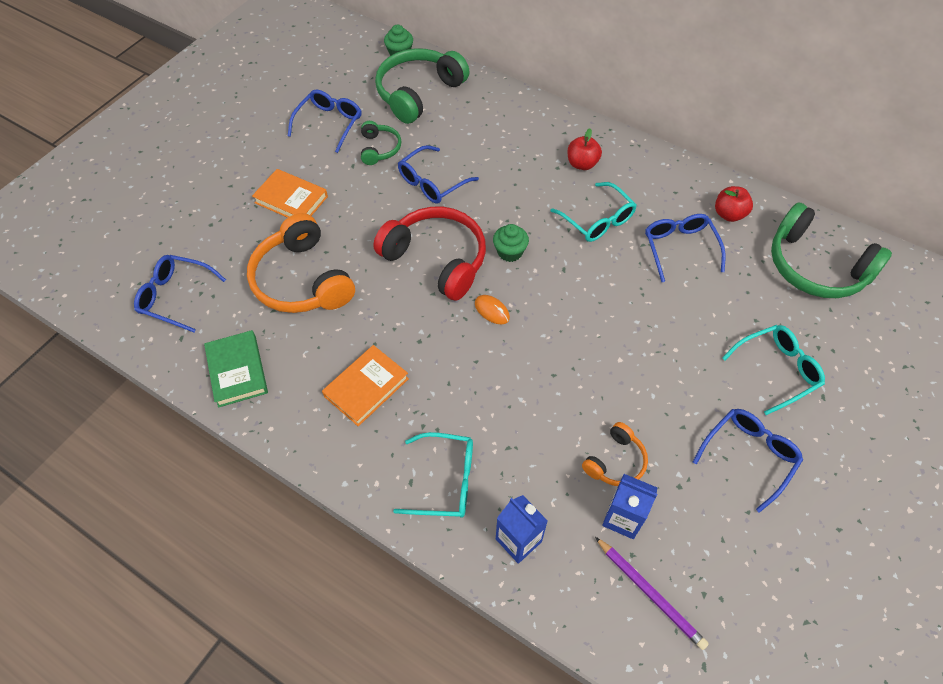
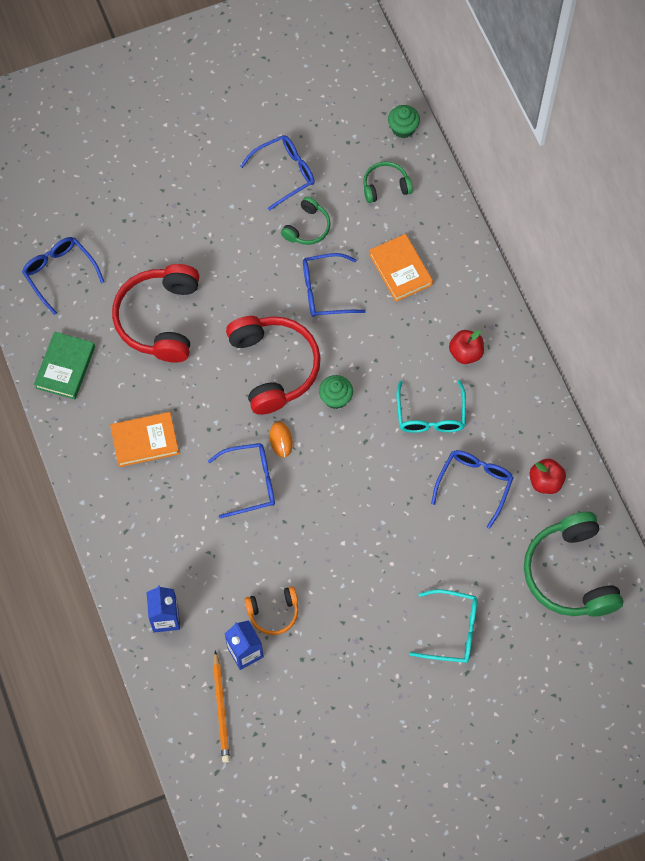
camera: 35 degrees right, 10 degrees up
orange headphones [247,213,355,313] -> red headphones [112,264,199,363]
orange book [252,169,328,218] -> orange book moved to [369,234,433,302]
green headphones [375,48,470,124] -> green headphones [363,161,413,203], size x0.51
turquoise glasses [393,432,473,518] -> none
purple pencil [595,537,709,650] -> orange pencil [213,651,230,763]
blue glasses [693,409,803,513] -> blue glasses moved to [208,443,275,518]

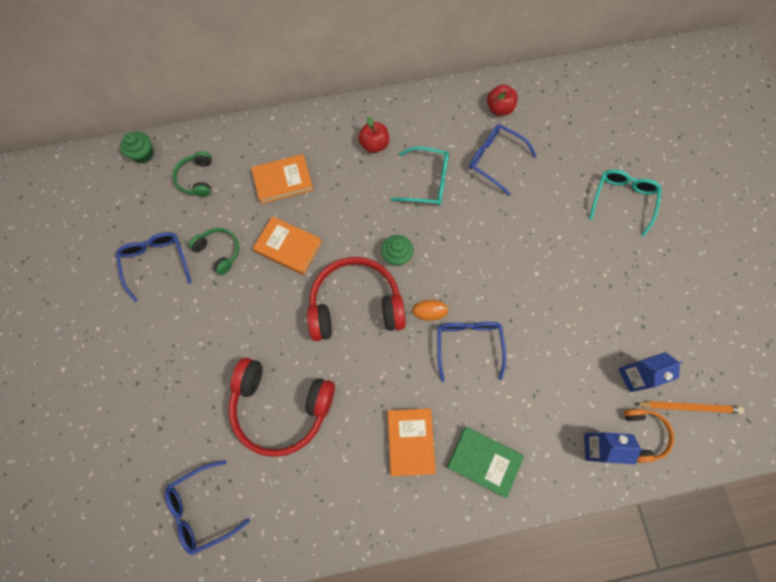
camera: 80 degrees left, 5 degrees up
green book [34,332,95,400] -> green book moved to [447,427,524,498]
orange headphones [244,586,298,635] -> orange headphones moved to [624,409,674,463]
blue glasses [303,253,366,317] -> orange book [253,216,322,275]
green headphones [524,512,623,617] -> none

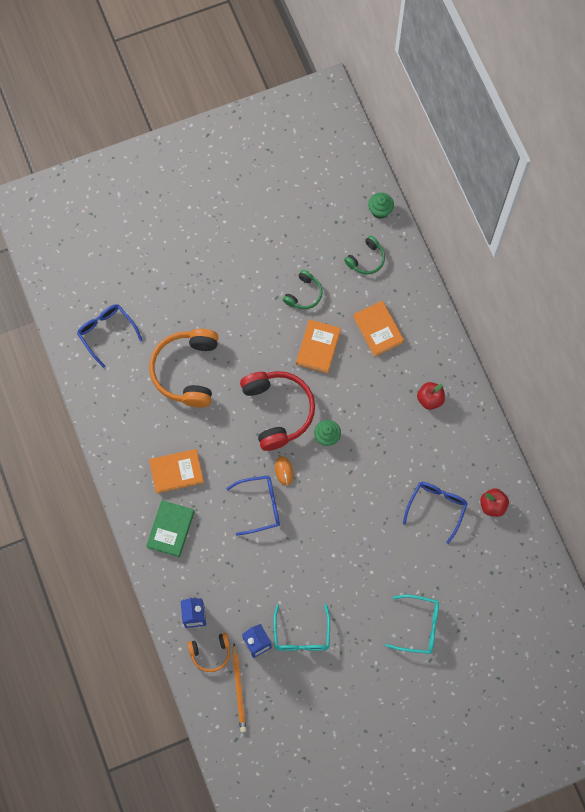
camera: 80 degrees right, 0 degrees up
blue glasses [116,232,192,302] -> none
green headphones [172,151,212,197] -> green headphones turned 150 degrees clockwise [344,236,385,274]
red headphones [228,358,335,457] -> orange headphones [150,329,218,408]
turquoise glasses [391,147,449,205] -> turquoise glasses moved to [273,604,330,651]

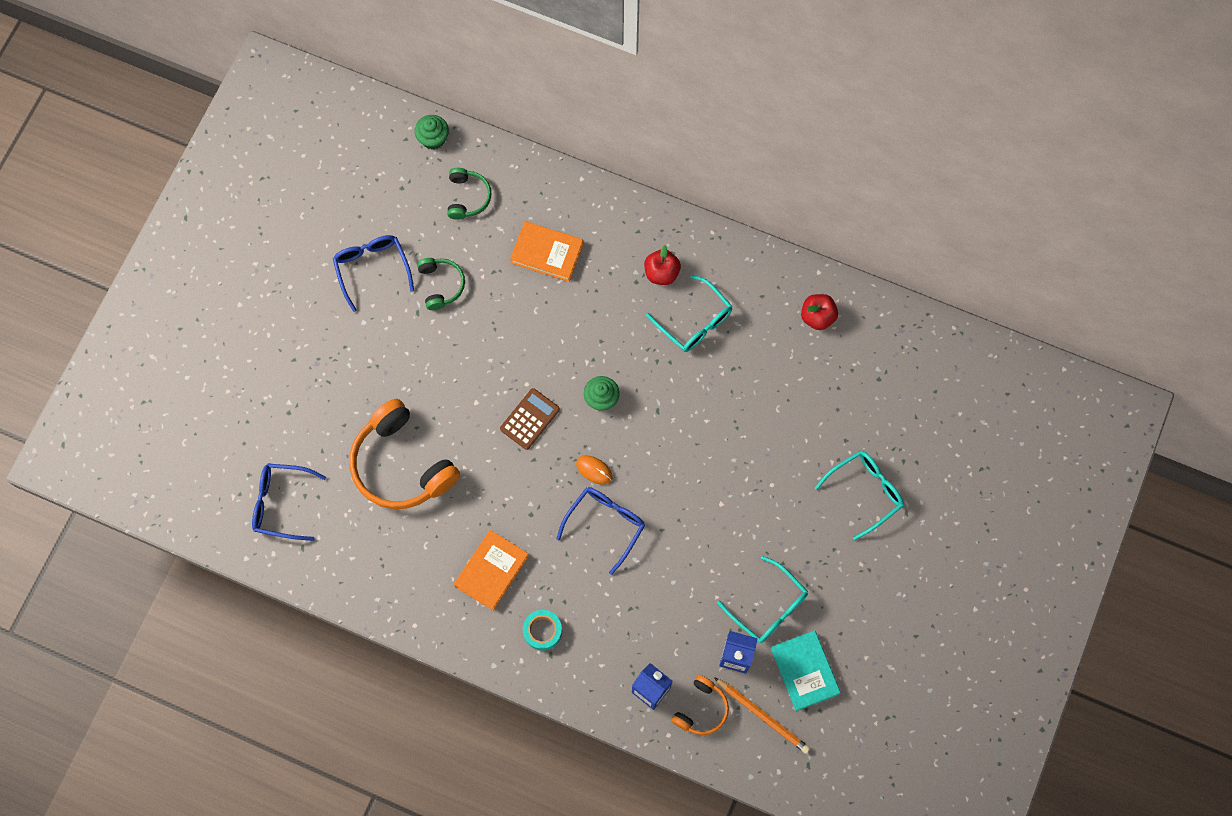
camera: 45 degrees left, 0 degrees up
green book [146,500,195,557] -> turquoise tape [523,610,562,651]
red headphones [240,371,315,451] -> brown calculator [500,388,560,450]
orange book [296,319,341,374] -> none
blue glasses [403,482,468,544] -> blue glasses moved to [333,235,414,312]
none -> turquoise glasses [646,274,733,352]
none -> turquoise book [771,630,841,711]

